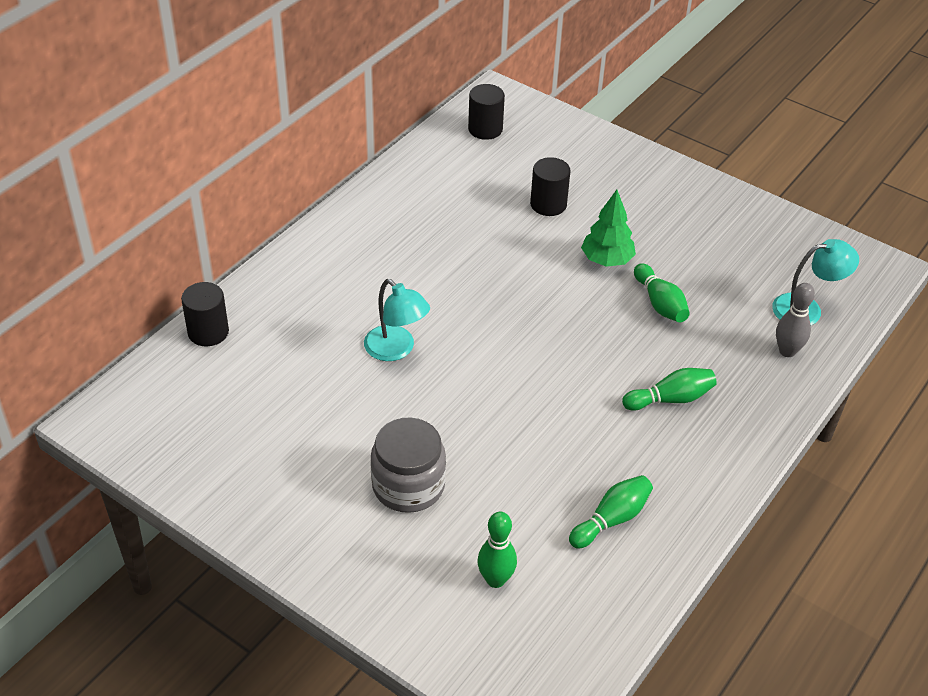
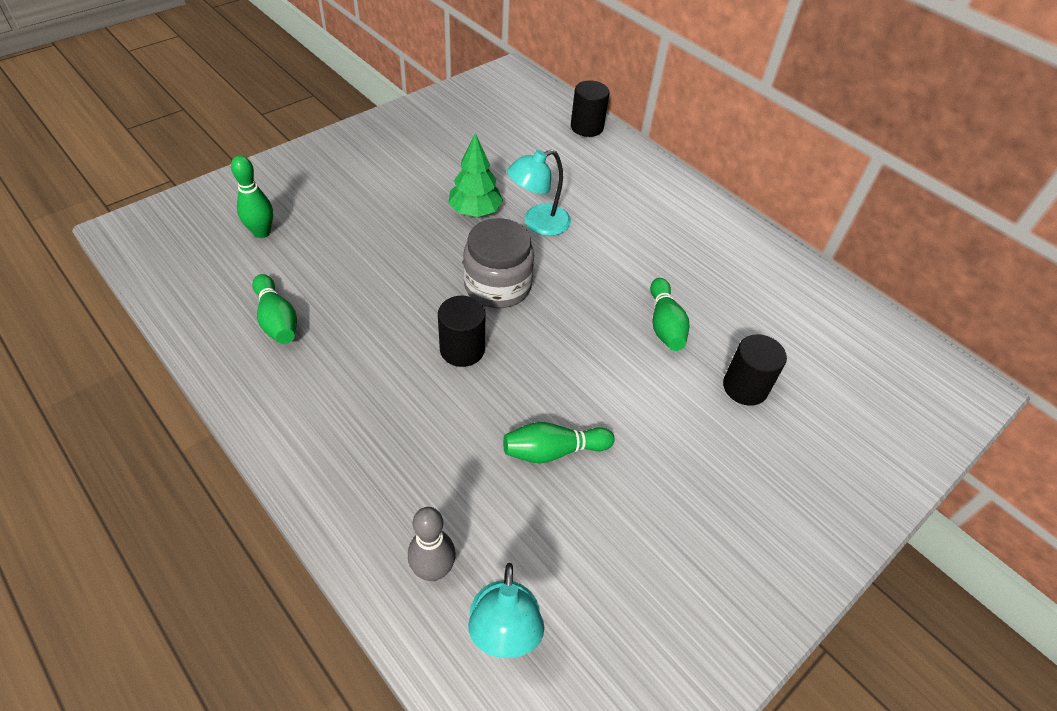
camera: 100 degrees right, 5 degrees up
grey jar [370,417,446,513] -> grey jar moved to [463,218,534,308]
black cylinder [468,84,505,140] -> black cylinder moved to [438,296,485,367]
green tree [581,190,636,267] -> green tree moved to [448,133,503,217]
green bowling pin [622,368,717,411] -> green bowling pin moved to [650,278,689,351]

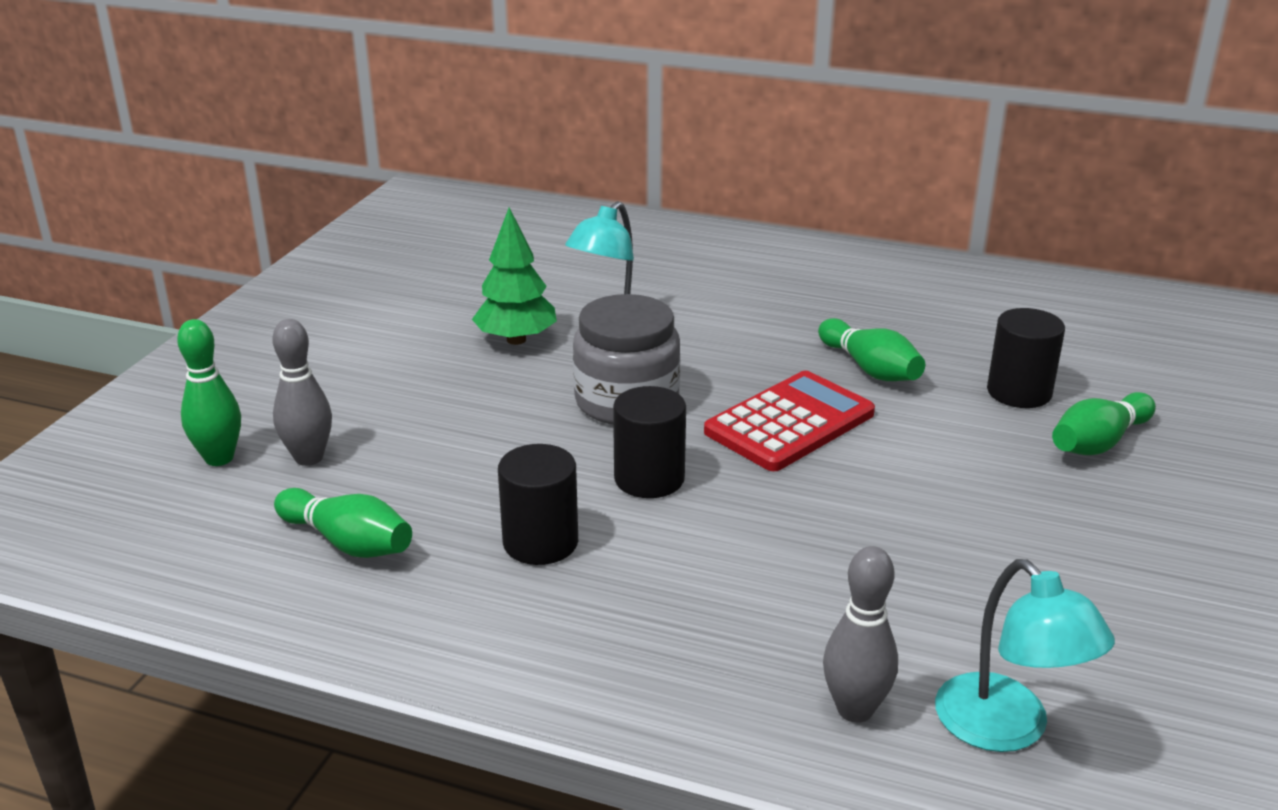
camera: 25 degrees left, 20 degrees down
green bowling pin [503,422,615,463] -> green bowling pin moved to [1052,392,1156,455]
black cylinder [571,80,610,137] -> black cylinder moved to [498,444,578,565]
none -> grey bowling pin [272,319,332,466]
none -> red calculator [704,371,875,471]

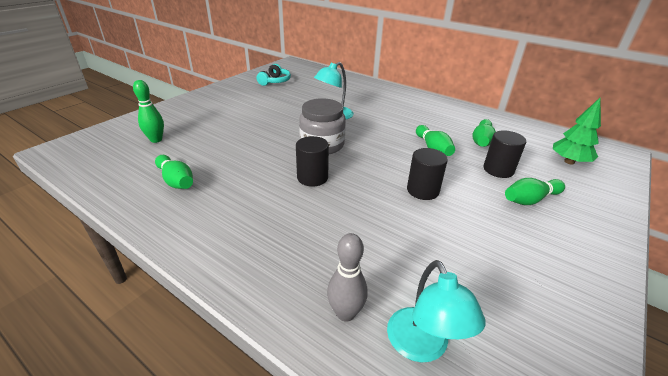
camera: 15 degrees right, 5 degrees up
grey bowling pin [272,319,332,466] -> none
green tree [472,207,557,345] -> green tree moved to [553,98,601,164]
black cylinder [498,444,578,565] -> black cylinder moved to [407,148,448,200]
red calculator [704,371,875,471] -> none
none -> turquoise headphones [256,64,291,86]
none -> green bowling pin [472,119,496,147]

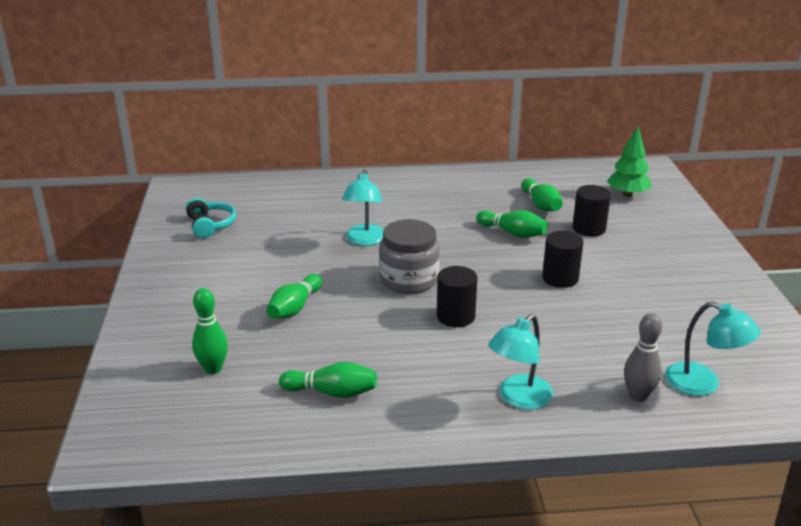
camera: 40 degrees left, 5 degrees down
green bowling pin [505,178,565,205] -> green bowling pin moved to [266,274,322,319]
none -> turquoise lamp [488,314,553,410]

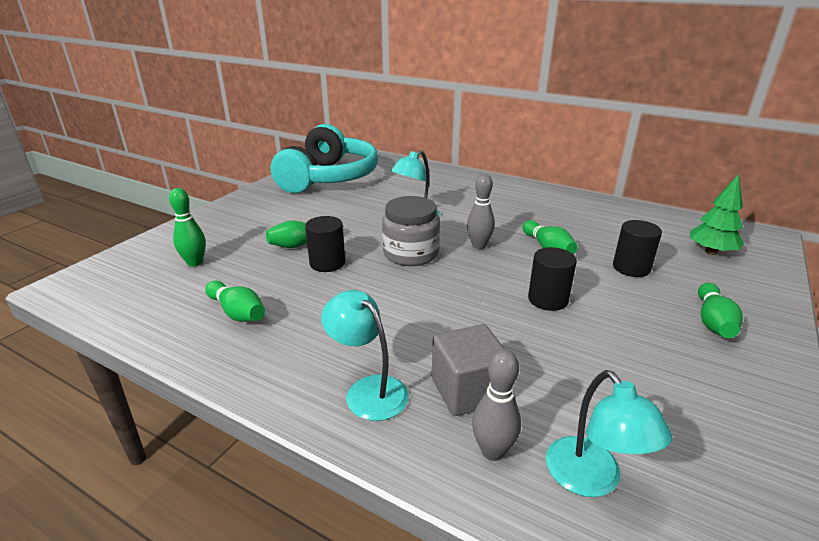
camera: 35 degrees right, 0 degrees up
turquoise headphones [186,198,236,239] -> turquoise headphones [271,124,378,193], size x2.41
black cylinder [437,266,477,327] -> black cylinder moved to [305,216,345,272]
turquoise lamp [488,314,553,410] -> turquoise lamp turned 60 degrees clockwise [321,290,409,421]
green bowling pin [521,178,563,211] -> green bowling pin moved to [698,283,743,338]
none -> grey cube [432,324,505,416]
none -> grey bowling pin [467,174,495,249]

